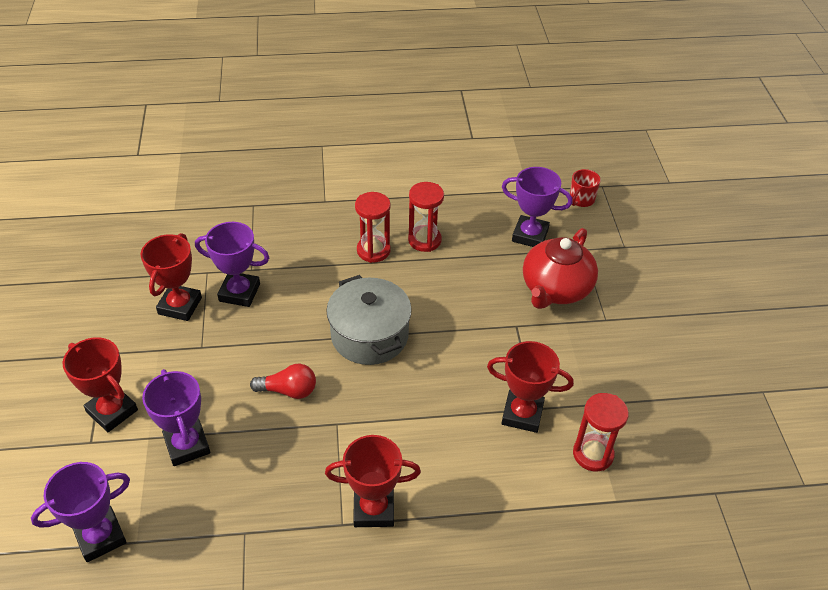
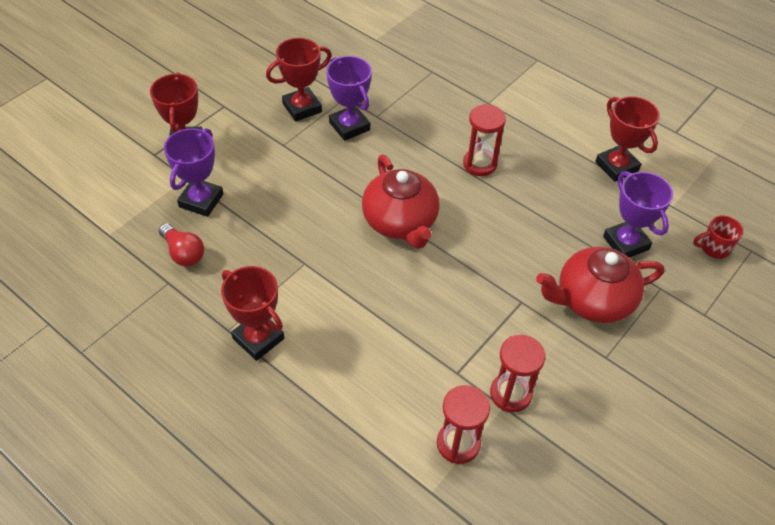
camera: 45 degrees right, 5 degrees up
purple trophy [31,462,130,562] -> none
red light bulb [250,364,316,399] -> red light bulb moved to [159,223,204,267]
grey pot [326,275,412,365] -> red teapot [362,155,440,249]
red hourglass [408,182,444,252] -> red hourglass moved to [490,335,546,412]
red trophy [487,341,574,433] -> red trophy moved to [595,96,660,182]

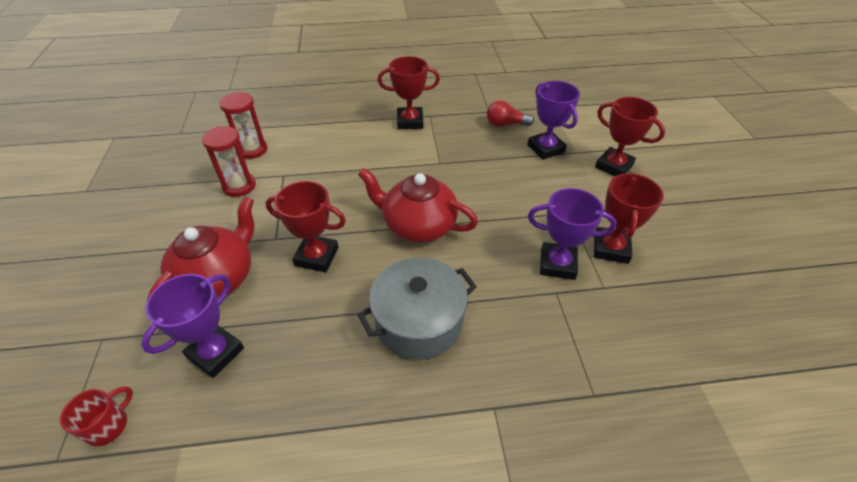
camera: 135 degrees right, 5 degrees down
red hourglass [463,104,506,176] -> grey pot [358,258,477,360]
red trophy [595,96,660,182] -> red trophy moved to [265,181,346,272]
purple trophy [603,171,673,257] -> purple trophy turned 75 degrees counterclockwise [141,274,244,378]

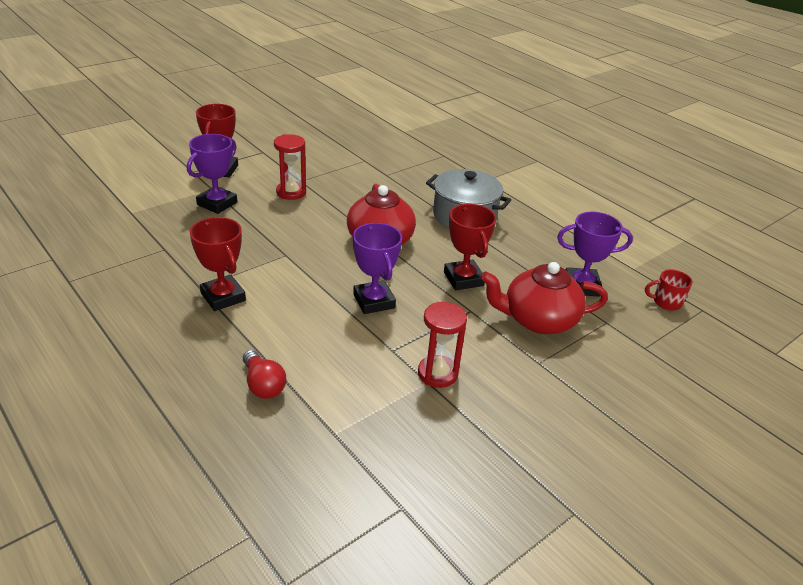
camera: 125 degrees left, 10 degrees down
red hourglass [220,92,267,159] -> red hourglass moved to [274,134,306,200]
red light bulb [487,100,534,127] -> red light bulb moved to [243,350,286,399]
purple trophy [528,188,617,280] -> purple trophy moved to [353,223,402,314]
red trophy [594,173,664,264] -> none

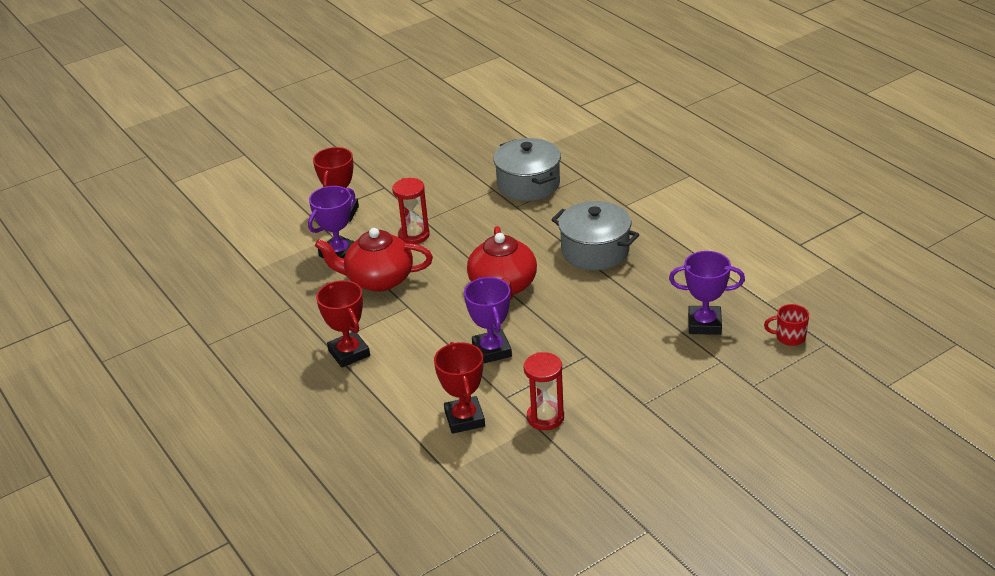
camera: 10 degrees right, 0 degrees up
red light bulb [243,350,286,399] -> none
red trophy [444,204,496,290] -> red trophy moved to [434,342,485,434]
red teapot [480,262,608,334] -> red teapot moved to [315,228,433,292]
none -> grey pot [493,138,561,201]

